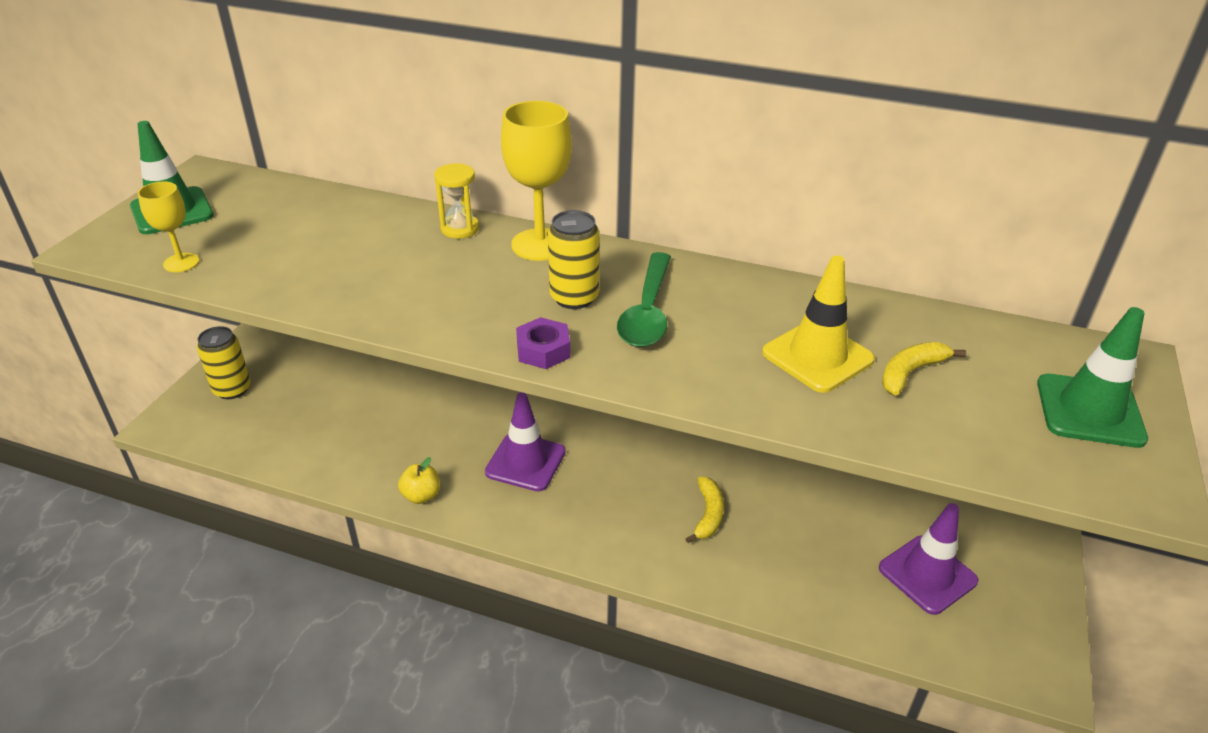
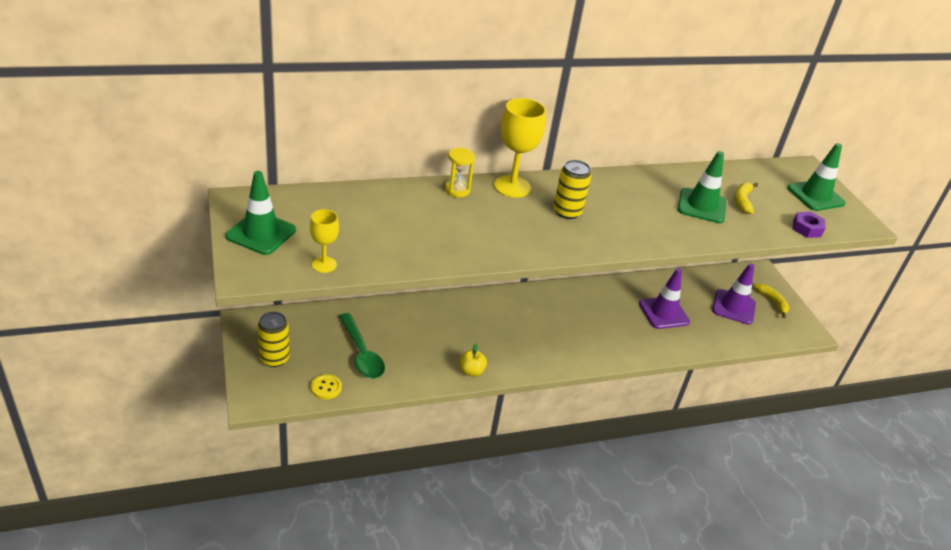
camera: 40 degrees left, 0 degrees up
purple traffic cone [485,392,566,491] -> purple traffic cone moved to [639,268,690,329]
purple nut [516,317,570,369] -> purple nut moved to [793,212,825,238]
green spoon [617,252,671,347] -> green spoon moved to [339,313,385,379]
yellow banana [686,477,724,543] -> yellow banana moved to [753,283,789,318]
yellow traffic cone [762,255,875,393] -> green traffic cone [678,151,726,223]
none -> yellow button [311,374,342,399]

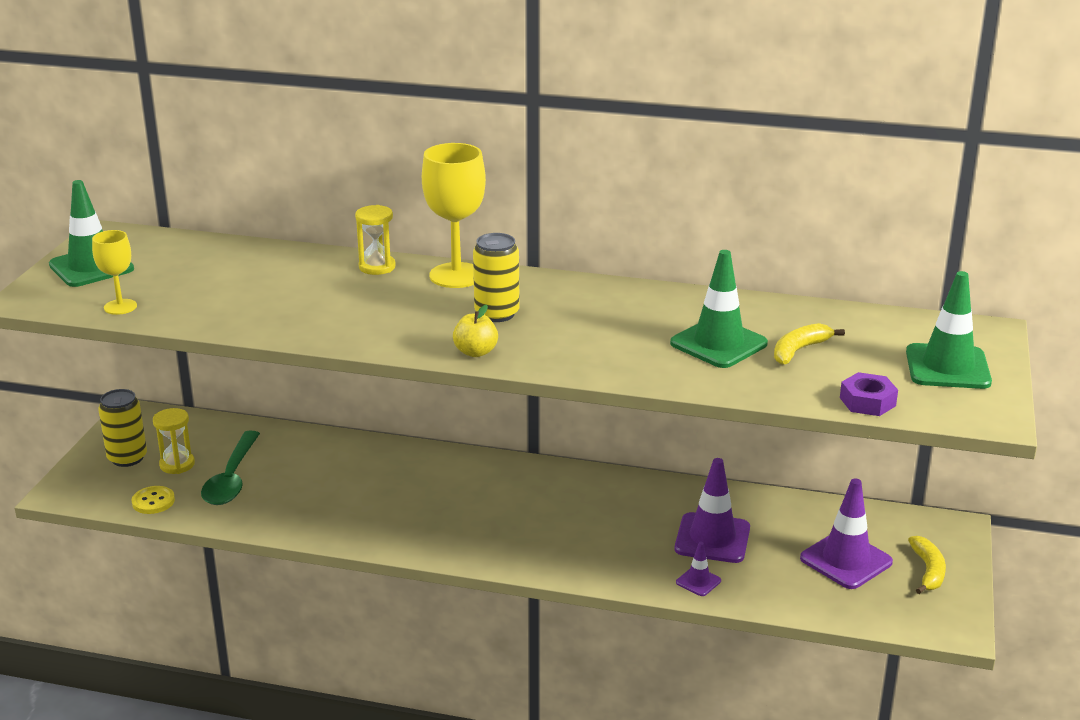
camera: 35 degrees right, 10 degrees down
yellow apple [459,344,487,377] -> yellow apple moved to [453,305,498,357]
none -> yellow hourglass [153,408,195,474]
none -> purple traffic cone [676,542,721,596]

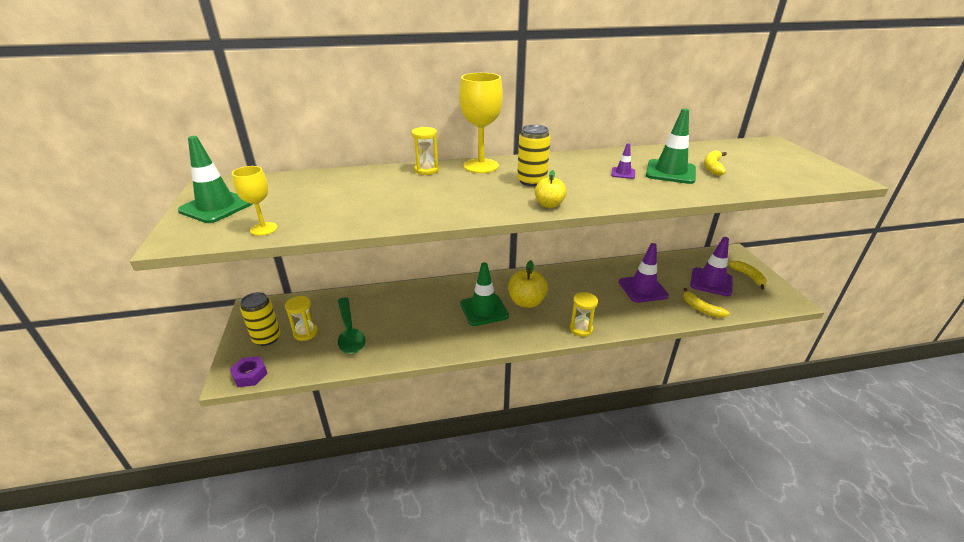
camera: 25 degrees left, 5 degrees up
yellow button [132,486,175,514] -> none
purple traffic cone [676,542,721,596] -> purple traffic cone moved to [611,143,635,179]
purple nut [840,372,898,416] -> purple nut moved to [230,356,268,387]
green traffic cone [906,271,992,389] -> green traffic cone moved to [460,262,509,326]
none -> yellow apple [508,260,548,308]
none -> yellow hourglass [570,292,598,337]
none -> yellow banana [684,288,730,318]

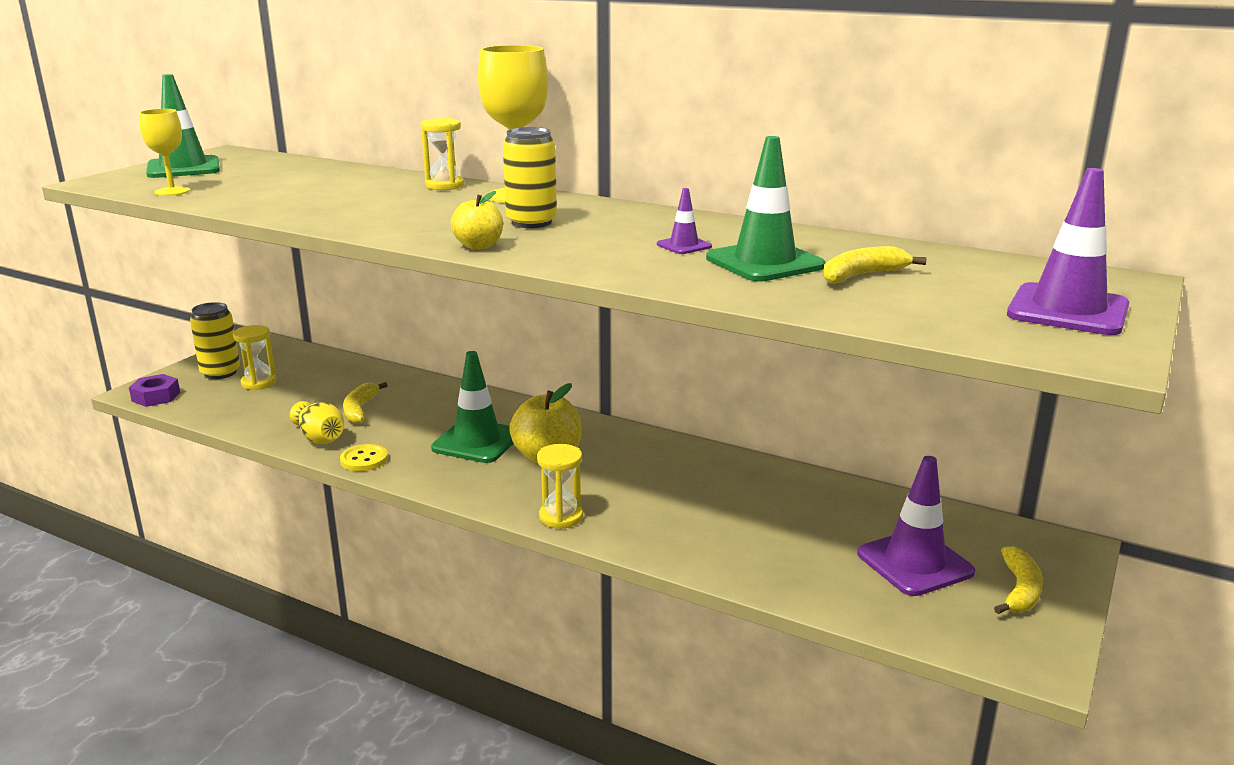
camera: 40 degrees right, 10 degrees down
green spoon [337,297,366,354] -> none
purple traffic cone [619,243,669,303] -> purple traffic cone moved to [1007,168,1129,335]
yellow banana [684,288,730,318] -> yellow banana moved to [343,382,388,424]
none -> yellow vase [290,401,344,444]
none -> yellow button [340,444,388,471]

